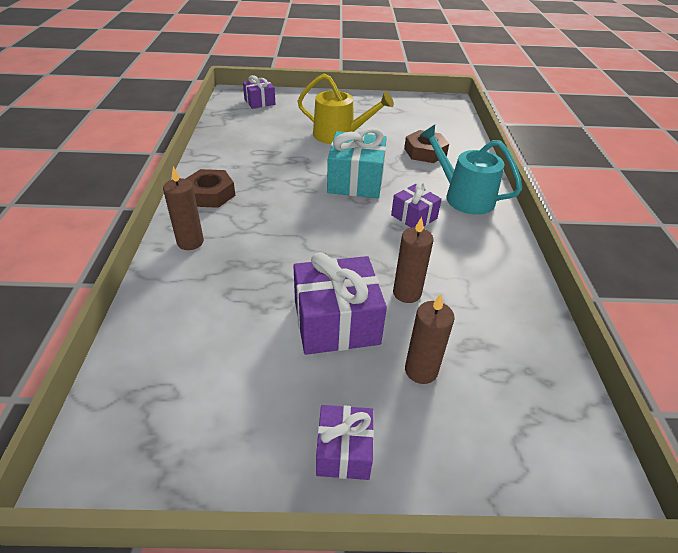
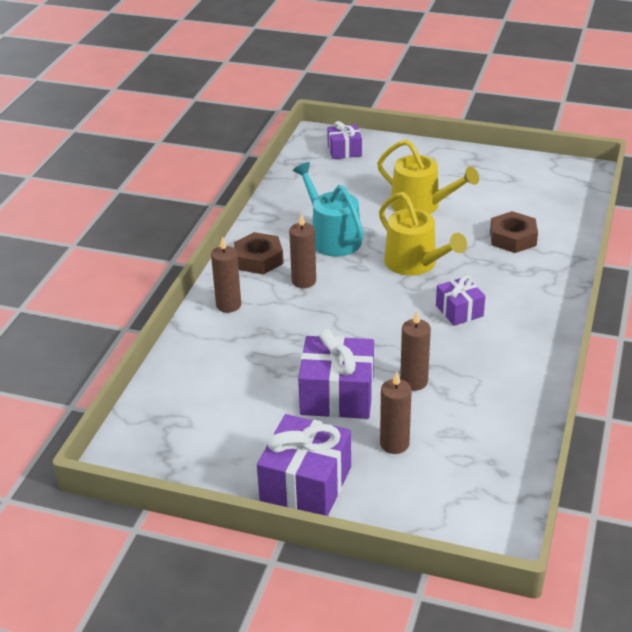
camera: 20 degrees right, 5 degrees down
purple gift [316,405,374,480] -> purple gift [257,414,351,516], size x1.72
turquoise gift [327,127,387,198] -> yellow watering can [379,192,467,276]
turquoise watering can [419,125,522,215] -> turquoise watering can moved to [293,162,364,257]
none -> brown candle [289,213,316,288]

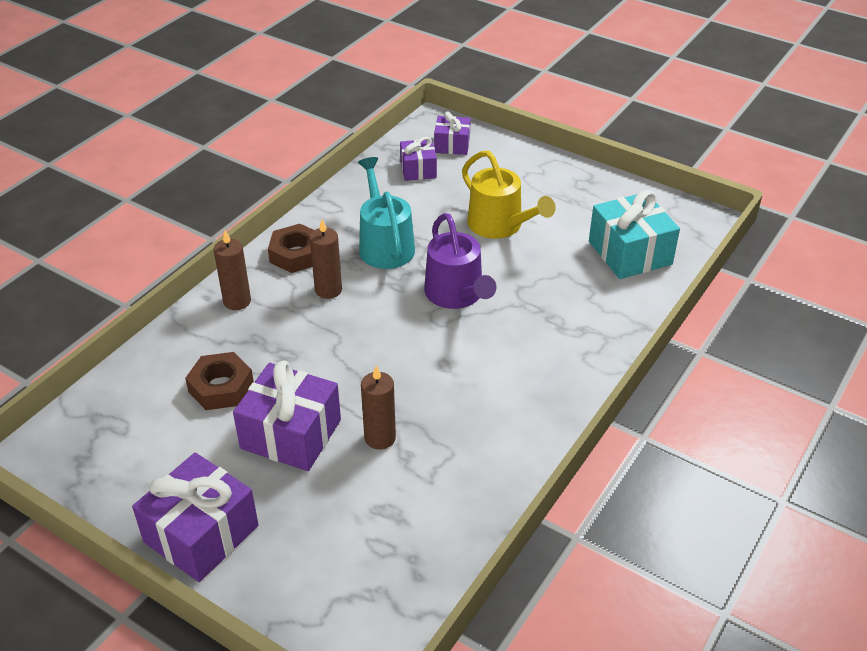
camera: 15 degrees right, 5 degrees up
yellow watering can [379,192,467,276] -> purple watering can [424,213,497,309]
brown candle [380,371,412,454] -> none
purple gift [436,275,485,326] -> purple gift moved to [400,137,437,181]
brown nut [490,211,538,253] -> brown nut moved to [185,352,254,410]
none -> turquoise gift [589,190,680,279]

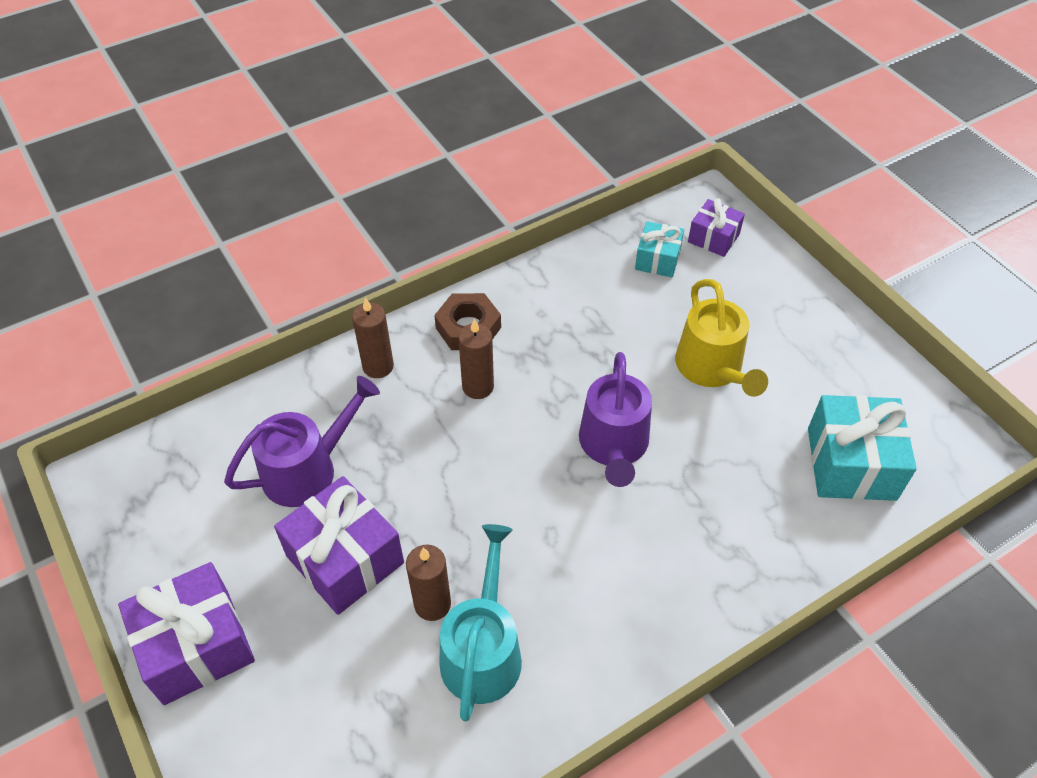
camera: 25 degrees right, 10 degrees up
brown nut [185,352,254,410] -> purple watering can [224,376,380,507]
turquoise watering can [358,157,415,269] -> turquoise watering can moved to [440,524,522,722]
purple gift [400,137,437,181] -> turquoise gift [635,221,684,278]

